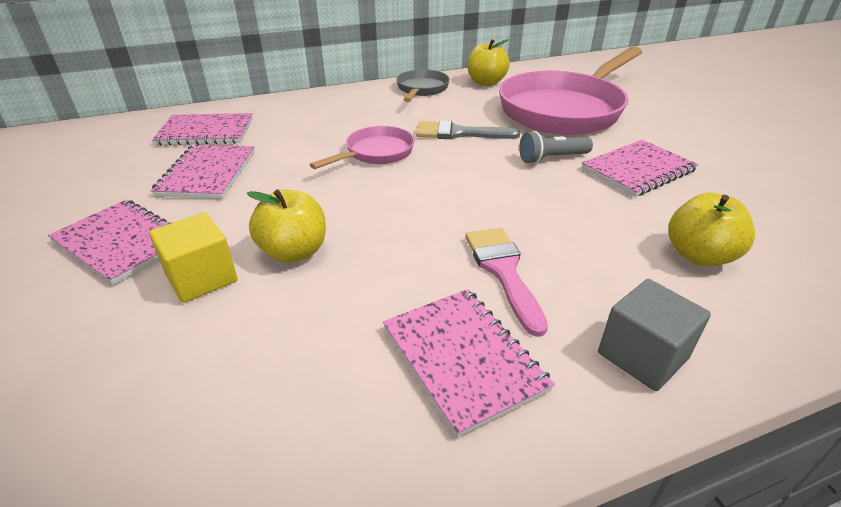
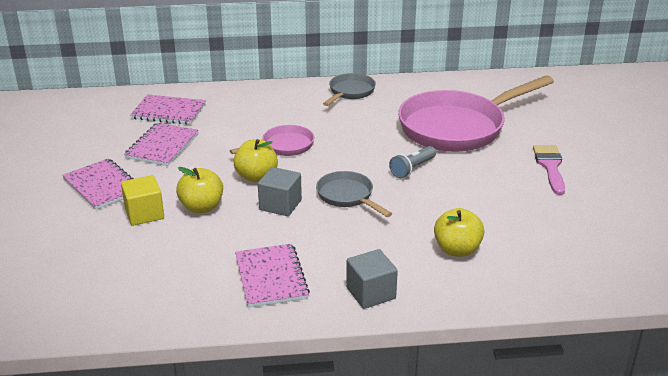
camera: 15 degrees right, 5 degrees down
grey brush [416,120,520,139] -> none
pink brush [465,228,548,337] -> pink brush moved to [533,145,565,195]
yellow apple [467,39,510,86] -> yellow apple moved to [233,139,278,182]
grey flashlight [519,131,593,164] -> grey flashlight turned 45 degrees counterclockwise [389,146,436,178]
pink notebook [582,140,698,197] -> none
none -> grey cube [258,167,302,216]
none -> grey pan [316,171,392,217]

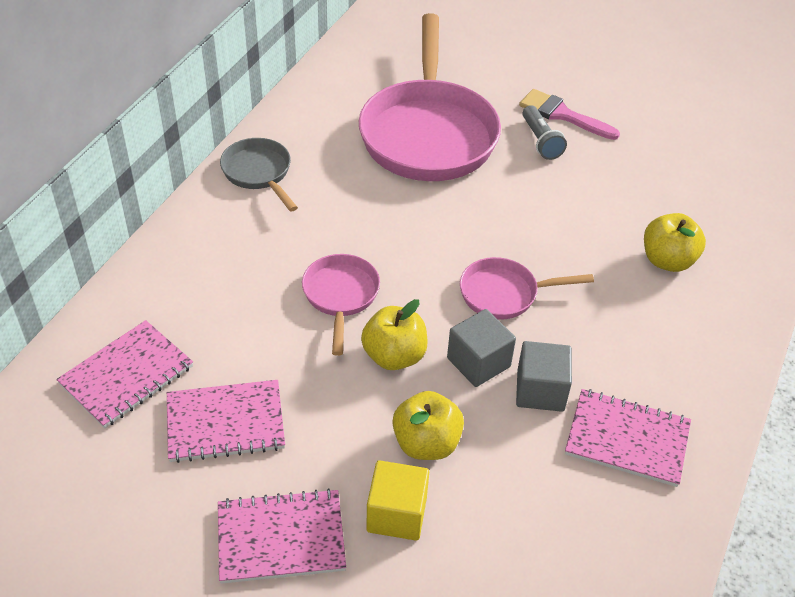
camera: 60 degrees left, 15 degrees up
pink notebook [124,123,199,166] -> pink notebook turned 60 degrees counterclockwise [167,380,285,463]
grey pan [316,171,392,217] -> pink pan [460,257,594,320]
grey cube [346,249,398,309] -> grey cube moved to [516,341,572,412]
grey flashlight [389,146,436,178] -> grey flashlight moved to [522,105,567,160]

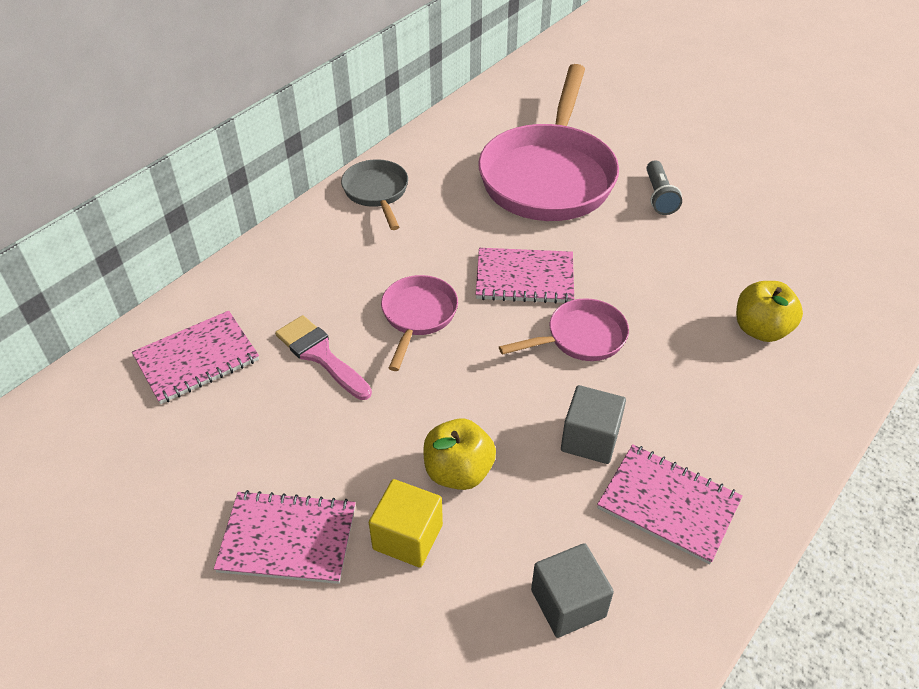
camera: 15 degrees right, 0 degrees up
pink notebook [167,380,285,463] -> pink notebook moved to [476,248,574,303]
yellow apple [361,299,428,370] -> none
grey cube [447,309,516,387] -> grey cube moved to [531,543,614,638]
pink pan [460,257,594,320] -> pink pan turned 150 degrees clockwise [499,298,629,361]
pink brush [519,89,620,140] -> pink brush moved to [275,315,372,400]

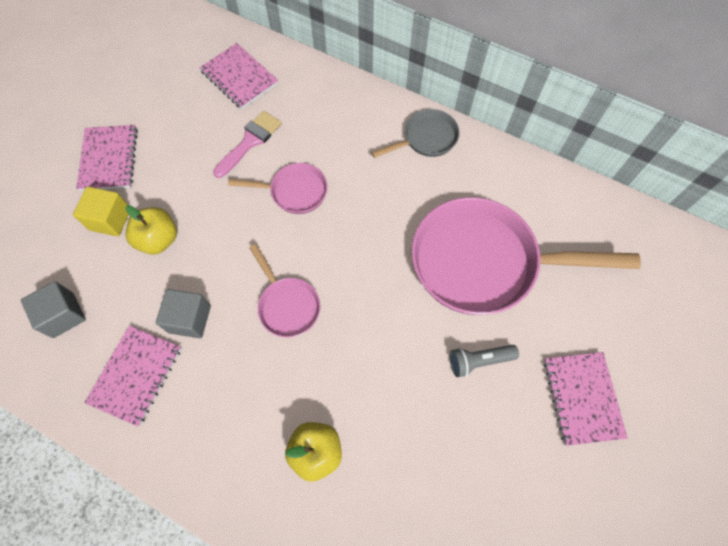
camera: 80 degrees right, 20 degrees up
pink notebook [476,248,574,303] -> pink notebook moved to [544,352,628,446]

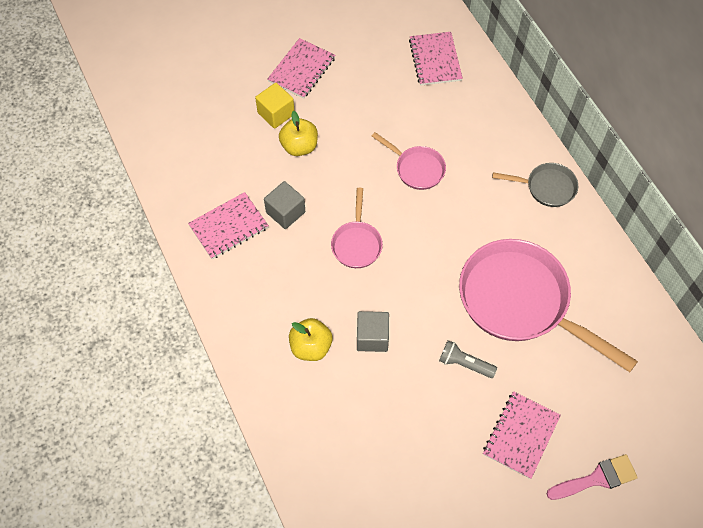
camera: 35 degrees right, 5 degrees down
grey cube [21,281,86,338] -> grey cube moved to [357,311,389,352]
pink brush [213,111,282,178] -> pink brush moved to [547,454,638,500]

